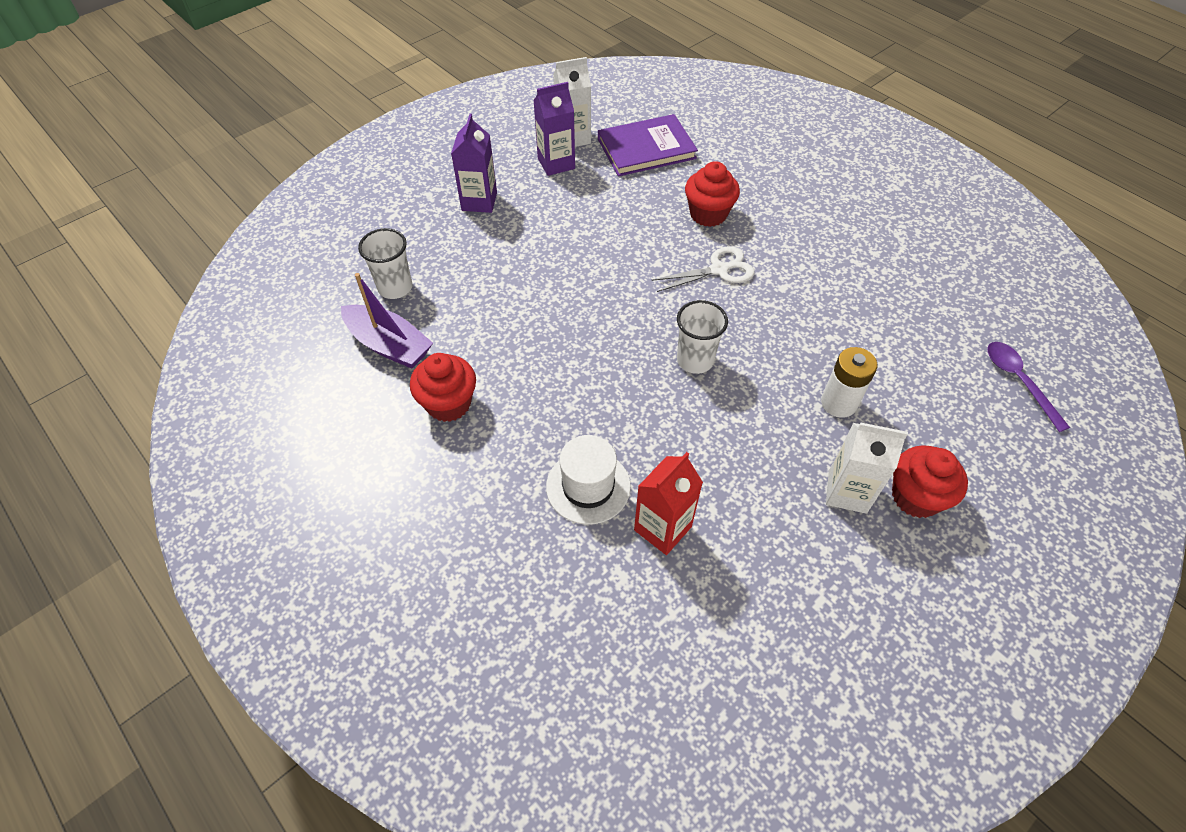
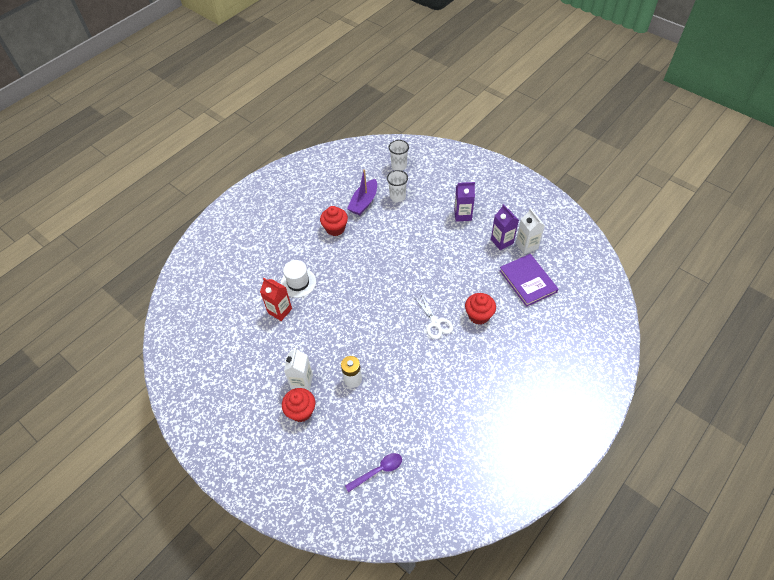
camera: 85 degrees right, 0 degrees up
white cup [677,300,728,374] -> white cup moved to [388,140,409,171]

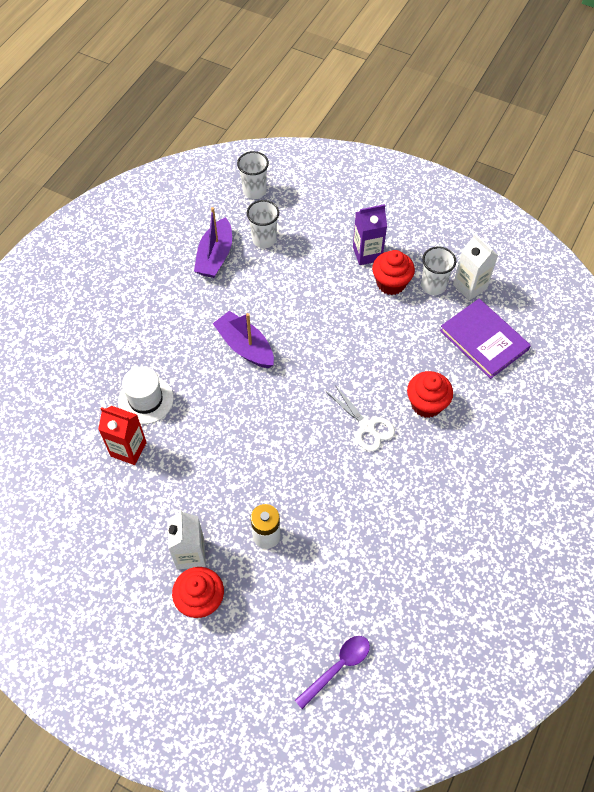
camera: 15 degrees left, 5 degrees up
red cupcake [320,206,348,236] -> red cupcake moved to [372,250,415,295]
purple carton [491,204,519,250] -> white cup [421,246,456,295]
none -> purple boat [212,311,274,368]

